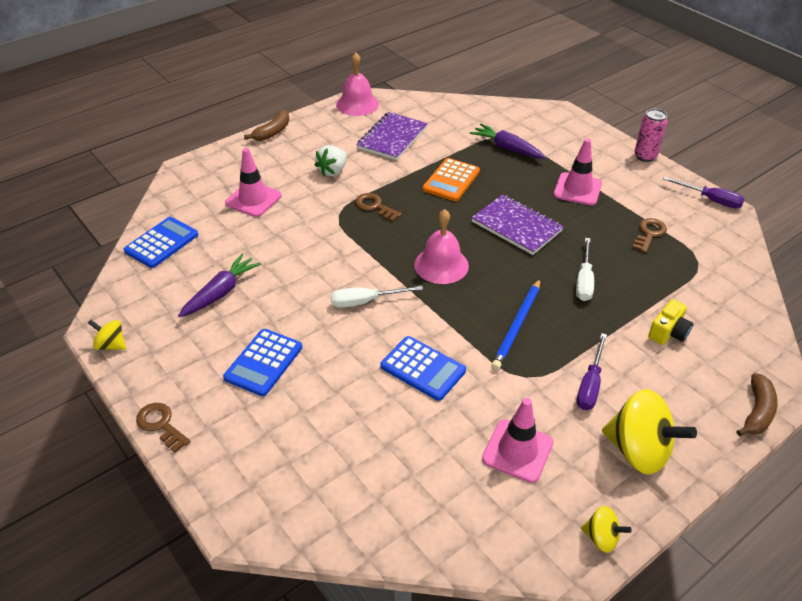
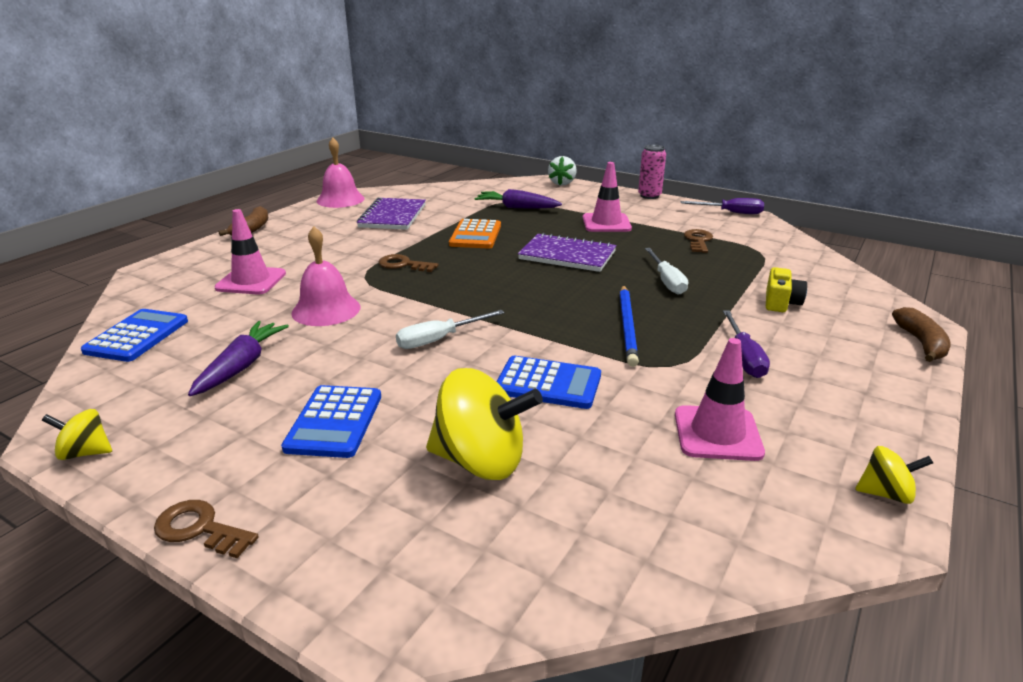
camera: 20 degrees left, 15 degrees down
white strawberry [315,145,347,176] -> white strawberry moved to [548,156,577,186]
pink bell [415,209,469,284] -> pink bell moved to [291,226,360,326]
yellow spinning top [602,389,697,474] -> yellow spinning top moved to [426,368,543,480]

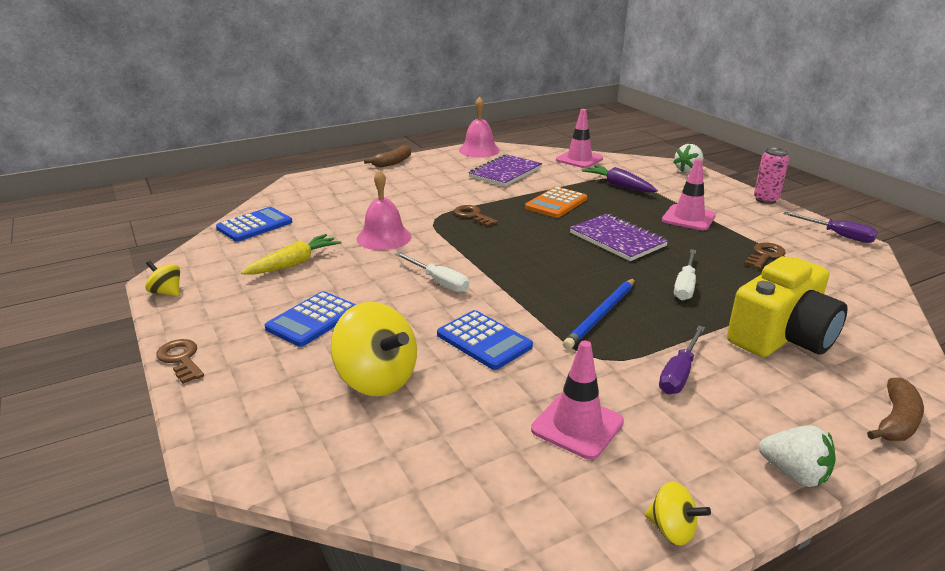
camera: 30 degrees right, 0 degrees up
purple carrot [188,321,289,396] -> yellow carrot [241,234,341,274]
pink traffic cone [214,209,286,294] -> pink traffic cone moved to [556,109,603,168]
white screwdriver [396,310,505,349] -> white screwdriver turned 135 degrees counterclockwise [395,252,469,293]
yellow camera [766,267,807,312] -> yellow camera [727,256,848,357], size x2.12
none -> white strawberry [759,425,836,487]

